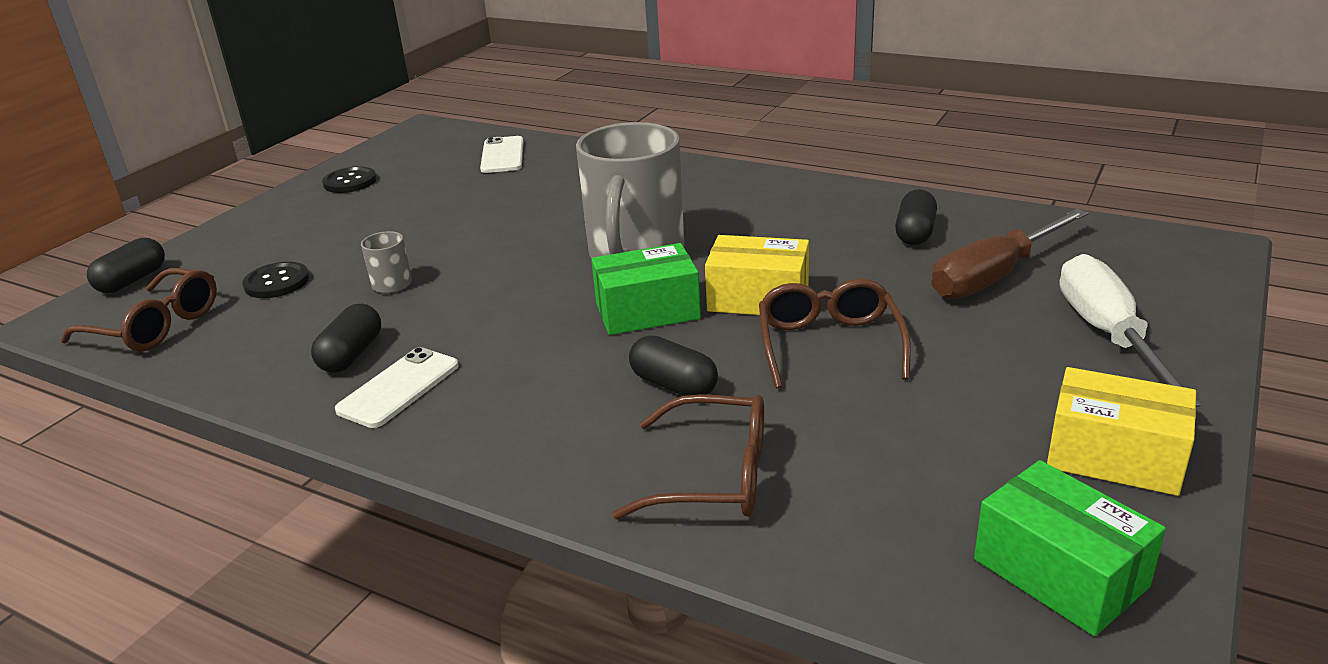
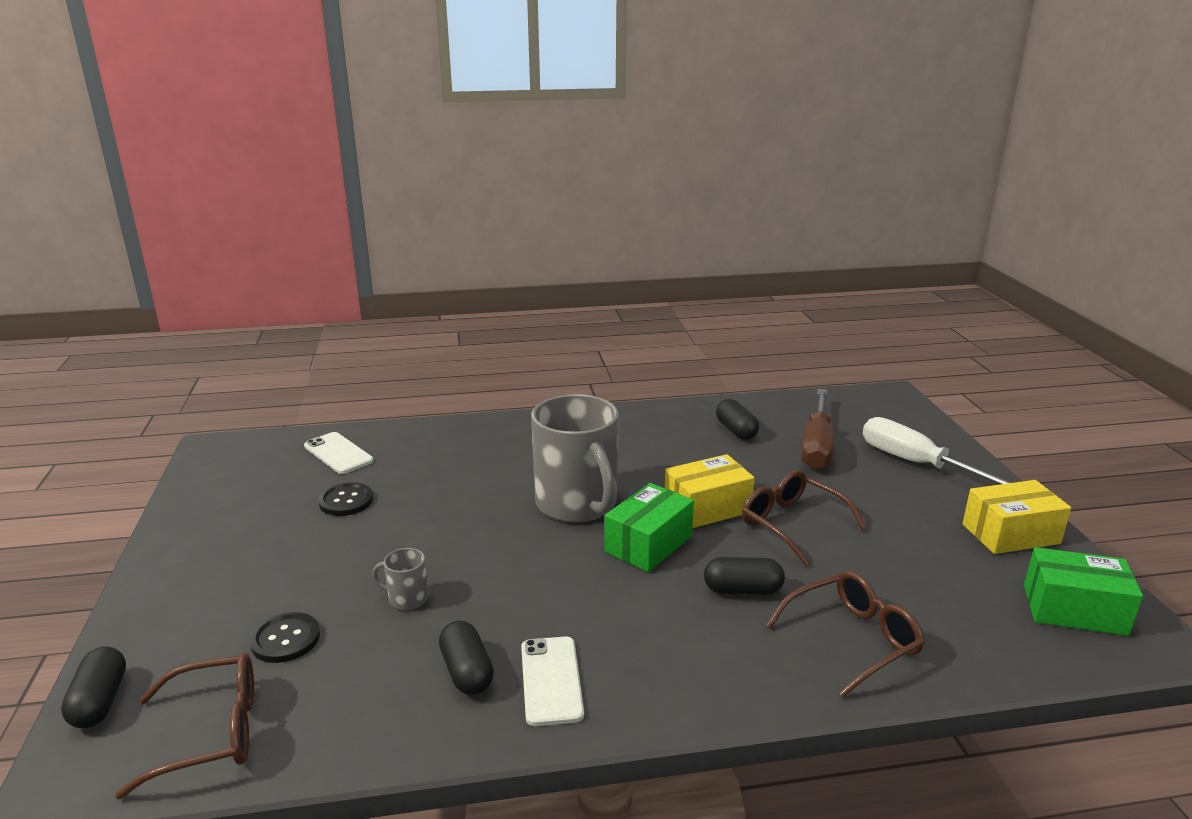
camera: 40 degrees left, 5 degrees down
black button [322,166,377,193] -> black button moved to [318,482,373,516]

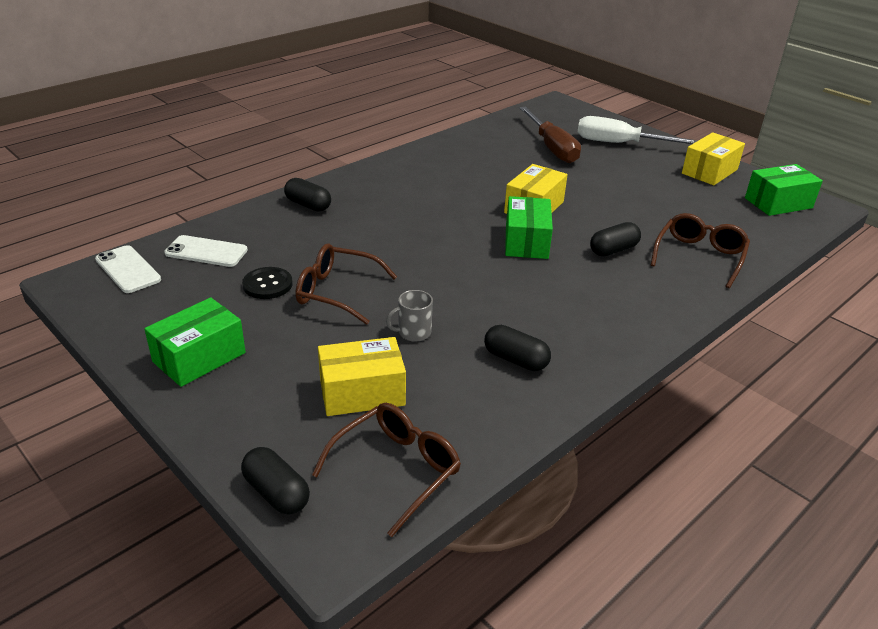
camera: 35 degrees left, 10 degrees up
black button [250,612,320,663] -> yellow box [318,337,406,416]
white phone [521,636,584,726] -> white phone moved to [95,245,161,293]
grey mug [531,394,619,523] -> none
black capsule [716,399,759,440] -> black capsule moved to [284,178,331,212]
brown glasses [742,470,867,566] -> brown glasses moved to [295,243,397,325]
none -> green box [144,297,246,387]

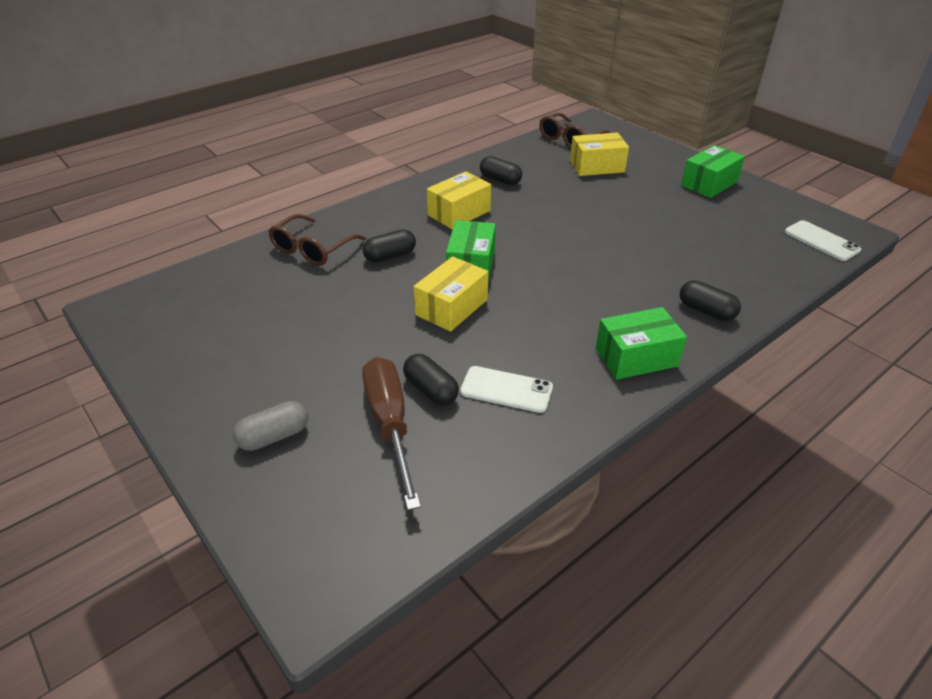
camera: 175 degrees left, 5 degrees up
white phone [164,235,248,267] -> white phone moved to [460,366,553,413]
black capsule [241,447,310,515] -> black capsule moved to [403,354,459,406]
black button [242,267,293,299] -> none
brown glasses [295,243,397,325] -> none
grey mug [386,290,433,342] -> none
white screwdriver [578,116,697,144] -> grey capsule [233,401,308,451]
yellow box [682,132,745,185] -> yellow box moved to [427,171,491,229]
green box [745,164,823,216] -> green box moved to [596,307,687,380]

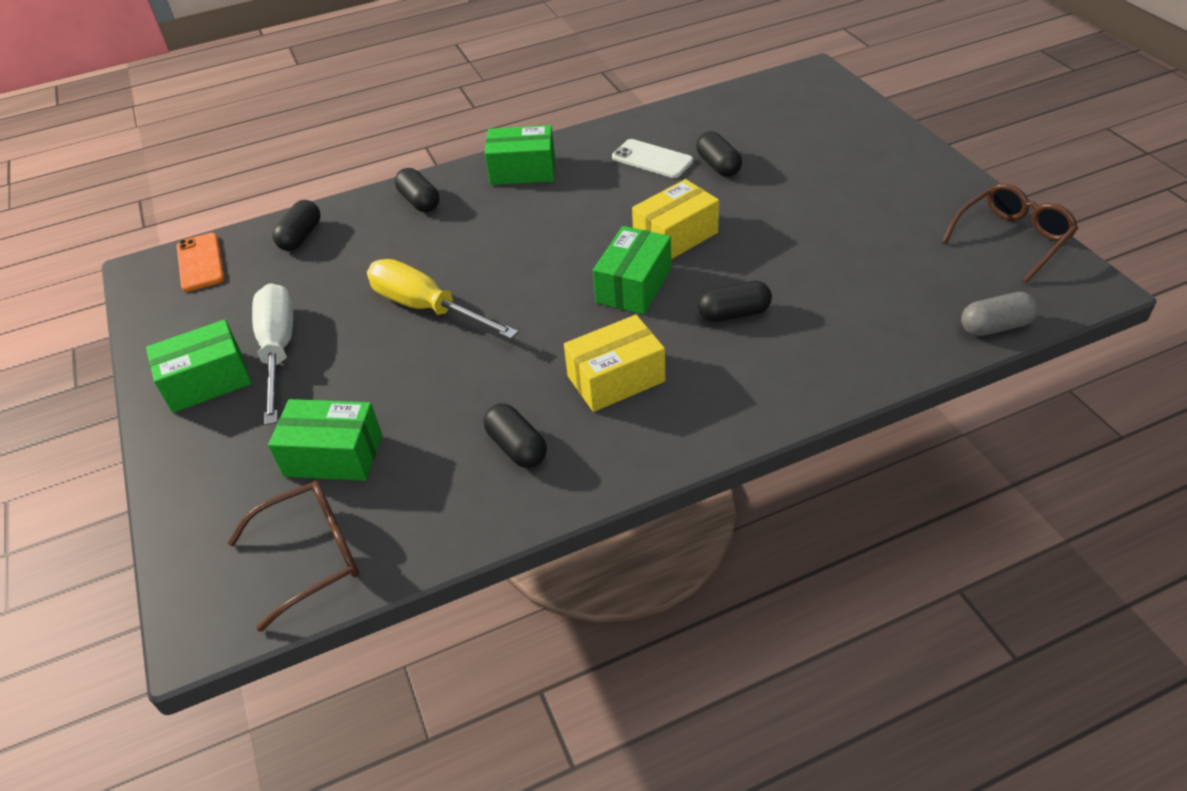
camera: 160 degrees left, 5 degrees up
grey capsule [233,401,308,451] -> grey capsule moved to [961,292,1038,336]
brown glasses [268,214,366,266] -> brown glasses moved to [942,183,1078,283]
brown screwdriver [362,357,421,510] -> none
yellow box [570,133,629,176] -> green box [268,399,382,481]
white phone [785,220,861,261] -> orange phone [177,233,224,292]
none -> white screwdriver [252,283,293,425]
none -> black capsule [273,200,320,251]
none -> yellow screwdriver [367,259,518,339]

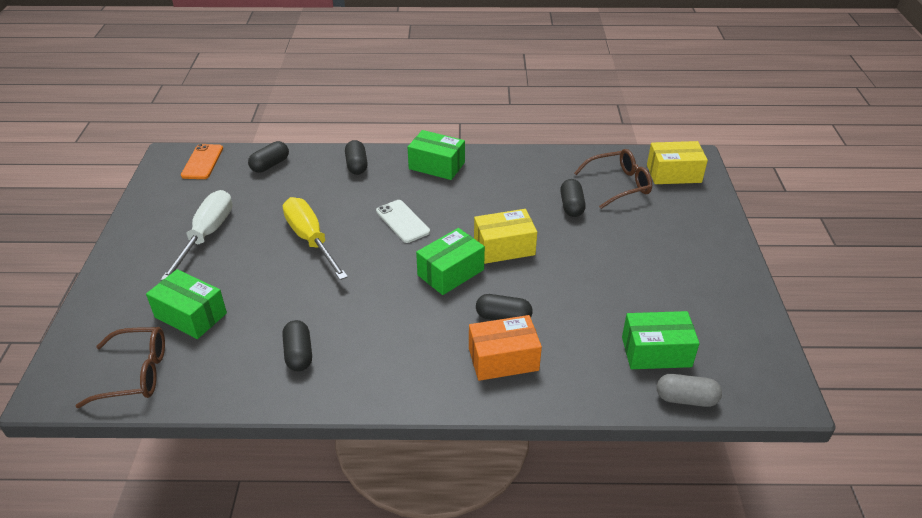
camera: 20 degrees right, 5 degrees down
green box [146,319,252,413] -> green box moved to [622,311,699,369]
yellow box [564,315,665,412] -> yellow box moved to [647,141,708,184]
white phone [612,139,693,178] -> white phone moved to [376,200,430,243]
brown glasses [942,183,1078,283] -> brown glasses moved to [574,149,652,209]
none -> orange box [469,315,542,381]

